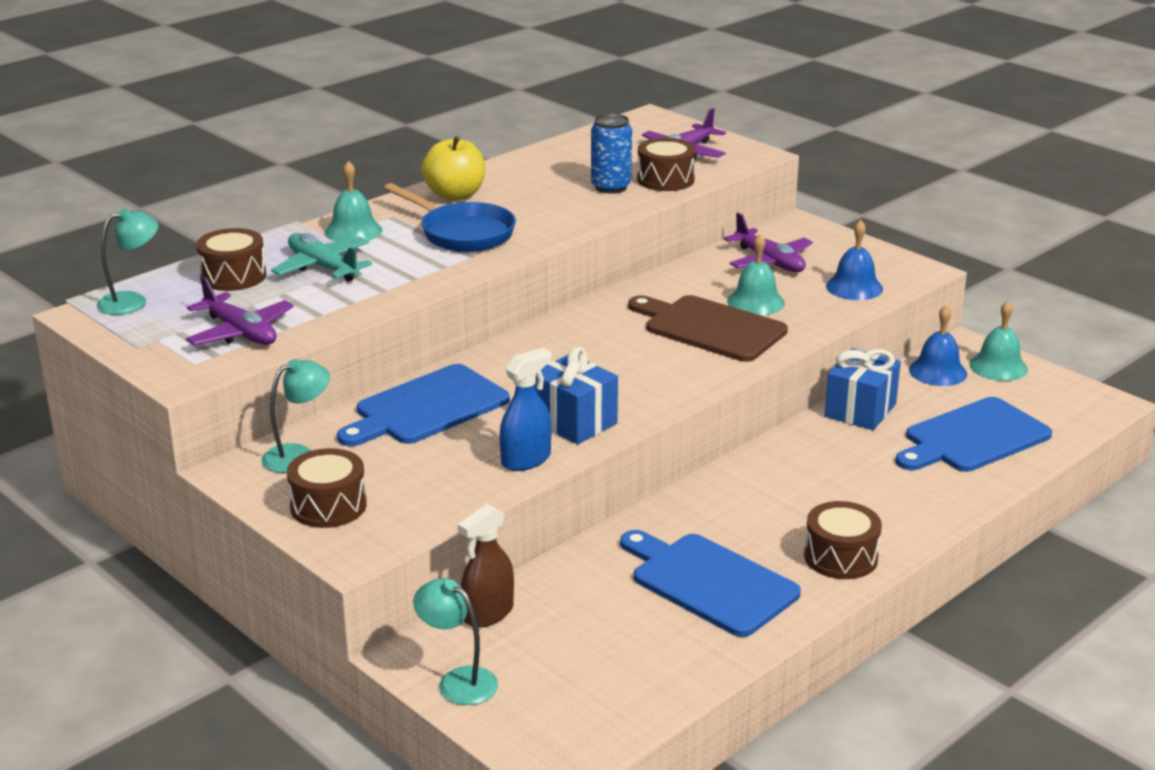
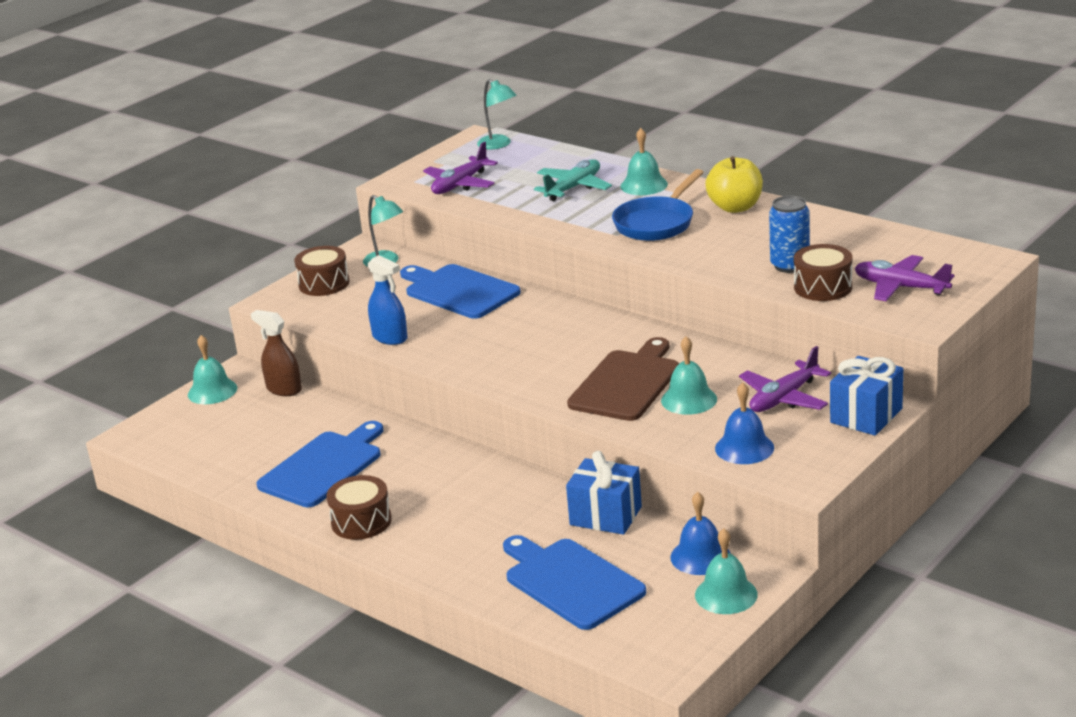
camera: 85 degrees right, 0 degrees up
brown drum [196,228,266,291] -> none
turquoise lamp [413,578,498,705] -> turquoise bell [188,335,237,404]
blue gift [534,347,618,444] -> blue gift moved to [830,356,903,436]

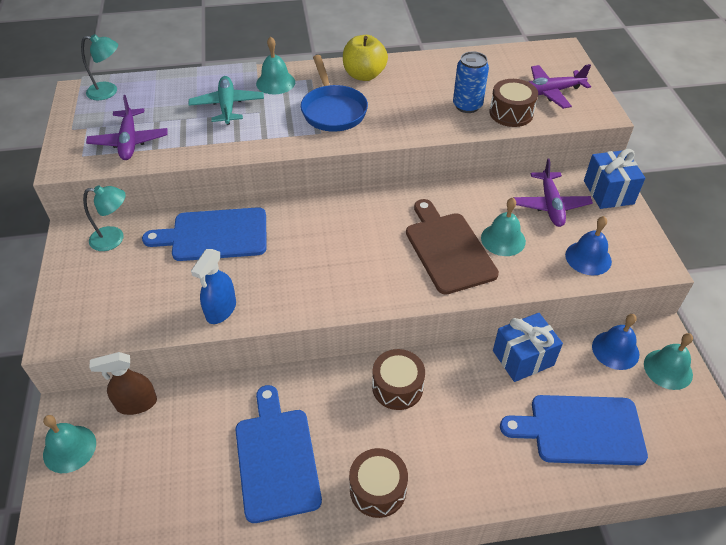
camera: 50 degrees left, 20 degrees up
brown drum [294,246,349,296] -> brown drum moved to [372,349,425,410]
blue spray bottle [367,255,408,345] -> blue spray bottle turned 120 degrees clockwise [191,249,236,324]

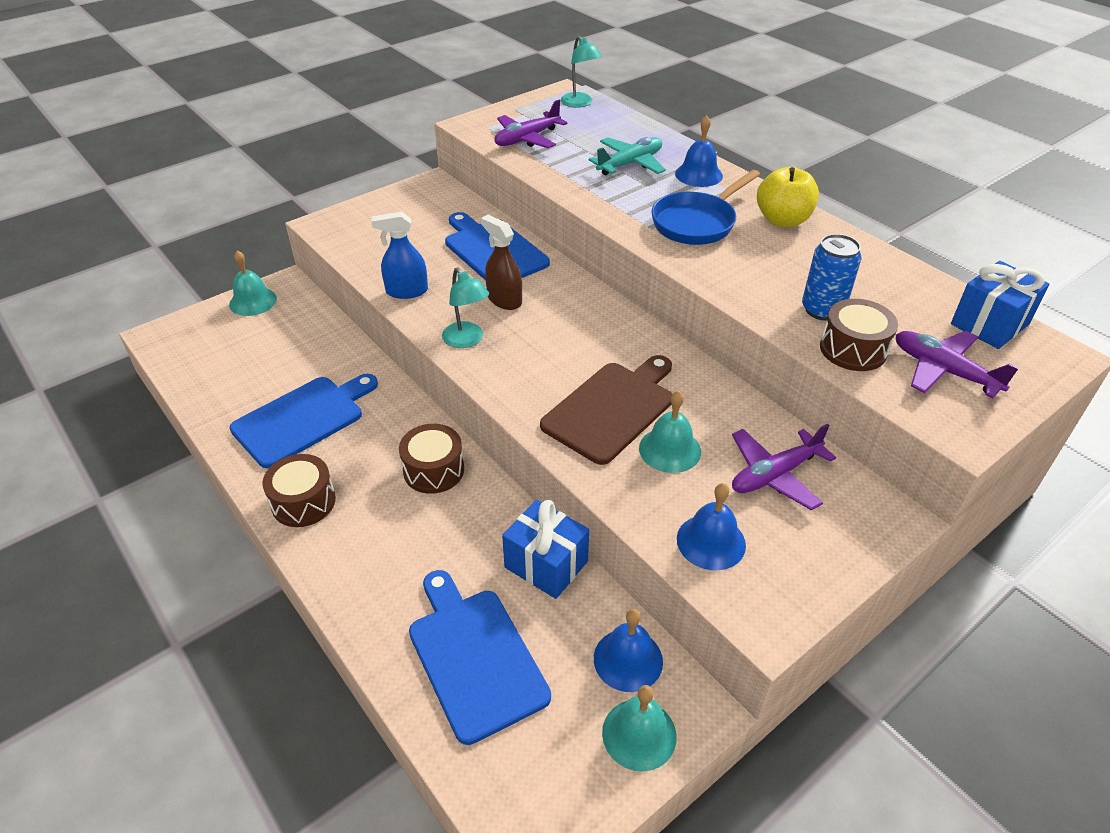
camera: 60 degrees right, 5 degrees down
turquoise lamp [83,185,126,251] -> turquoise lamp moved to [442,268,489,348]
brown spray bottle [90,352,157,415] -> brown spray bottle moved to [481,215,522,310]
turquoise bell [256,37,295,94] -> blue bell [675,115,723,187]
blue gift [584,149,645,209] -> blue gift moved to [951,261,1049,349]

